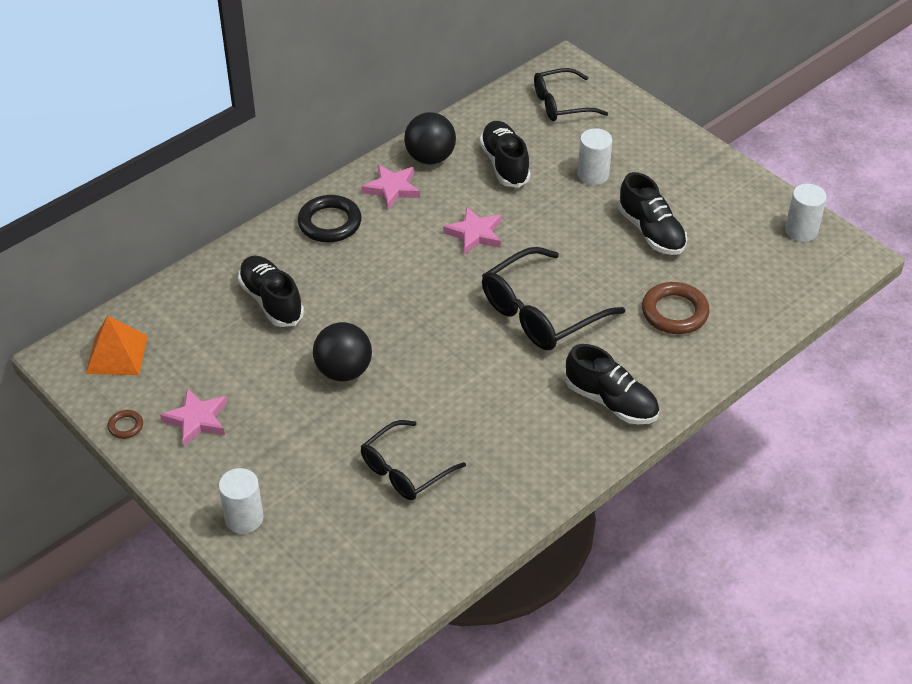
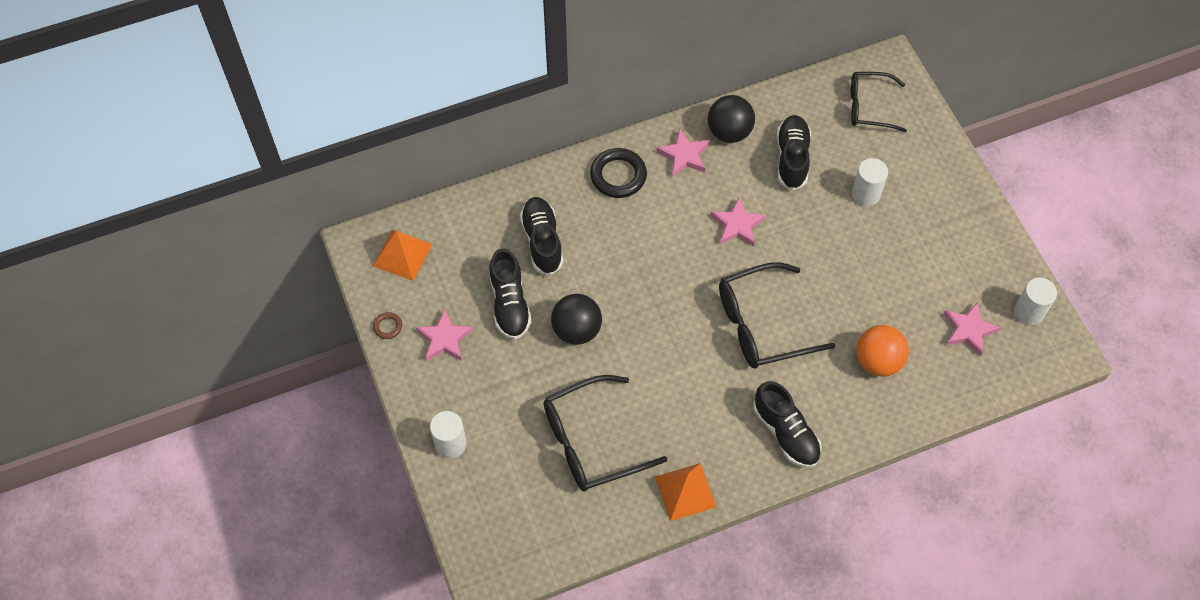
camera: 20 degrees right, 15 degrees up
black glasses [361,420,466,500] -> black glasses [544,375,668,491], size x1.51
black shoe [618,172,687,255] -> black shoe moved to [489,248,531,340]
brown ring [642,282,710,334] -> orange ball [856,325,909,377]
none -> orange pyramid [655,463,716,521]
none -> pink star [944,302,1001,356]

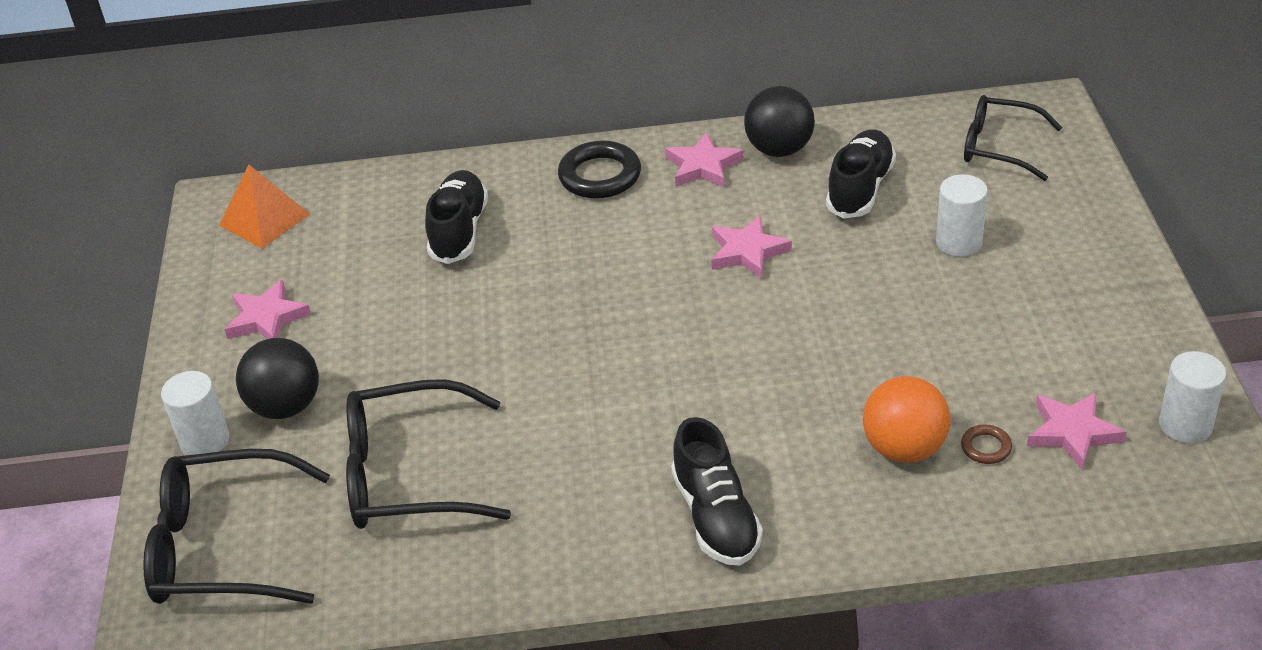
camera: 20 degrees right, 20 degrees down
brown ring [373,312,402,339] -> brown ring moved to [961,424,1012,464]
black shoe [489,248,531,340] -> none
black ball [551,294,602,345] -> black ball moved to [236,338,319,419]
orange pyramid [655,463,716,521] -> none
black glasses [719,262,835,368] -> black glasses moved to [143,449,330,604]

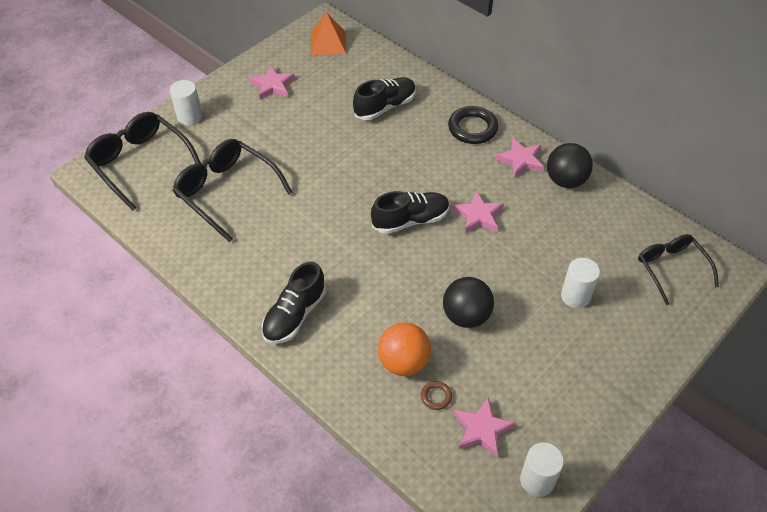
camera: 45 degrees right, 10 degrees up
black ball [236,338,319,419] -> black ball moved to [443,277,494,328]
black shoe [826,130,896,219] -> black shoe moved to [371,191,450,234]

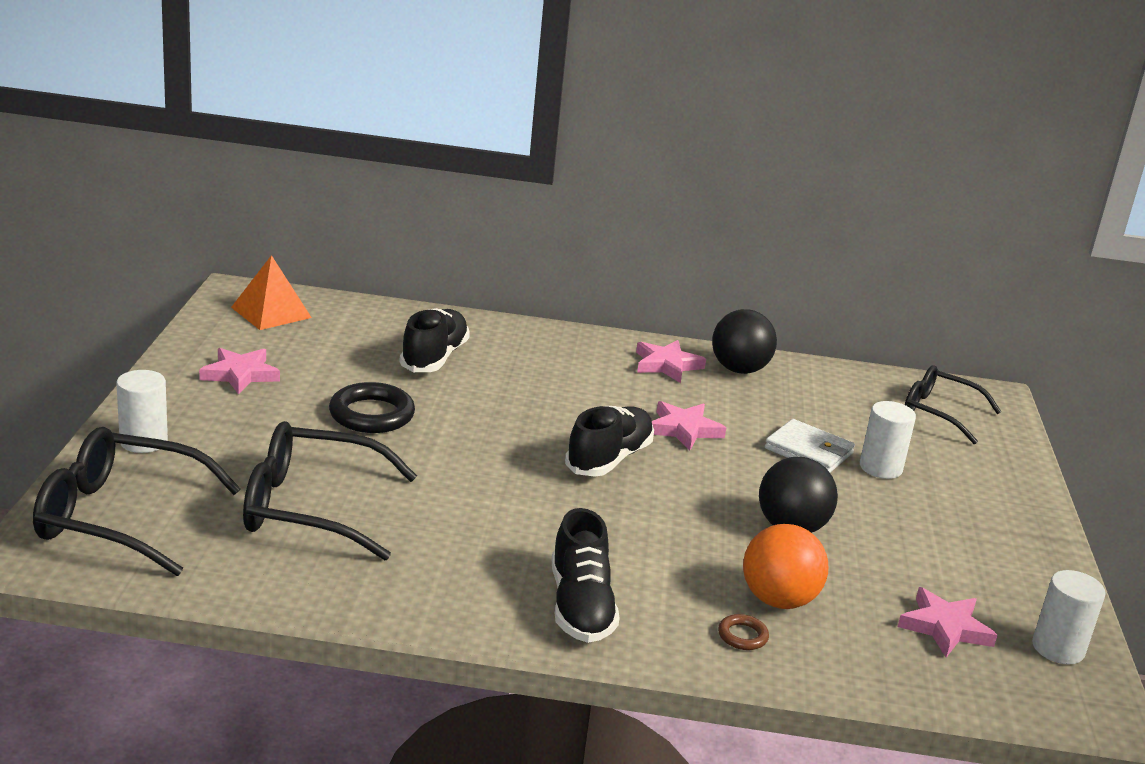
camera: 40 degrees left, 25 degrees down
brown ring [421,381,452,410] -> brown ring moved to [718,614,769,650]
black ring [448,106,498,144] -> black ring moved to [329,382,415,433]
none -> white wallet [765,419,855,473]

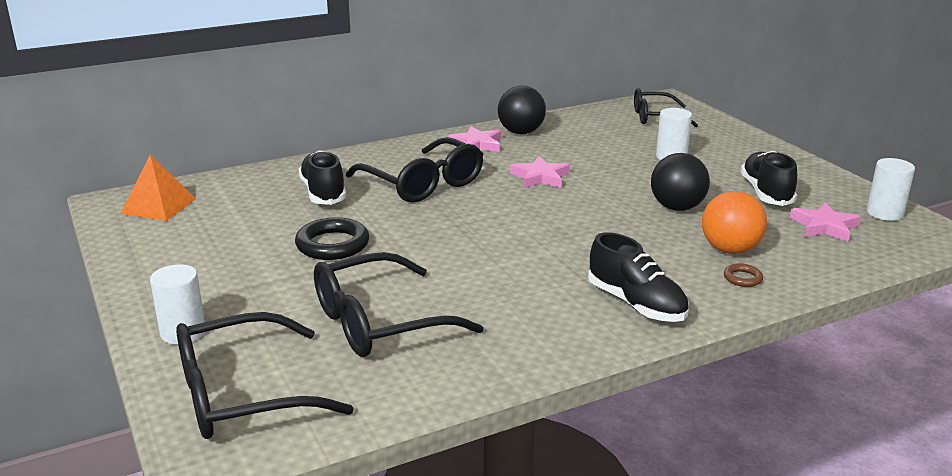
camera: 30 degrees left, 0 degrees up
pink star [199,348,280,395] -> none
black shoe [565,406,654,477] -> black shoe moved to [740,151,797,206]
white wallet [765,419,855,473] -> none
none -> black glasses [346,137,483,203]

